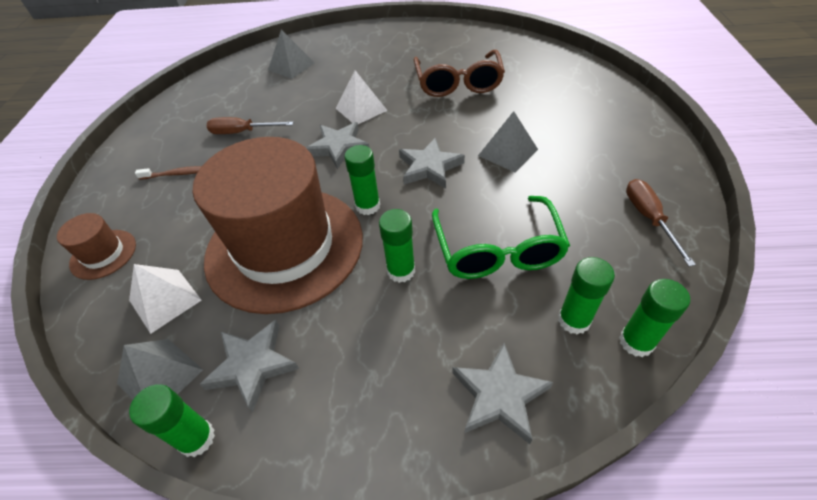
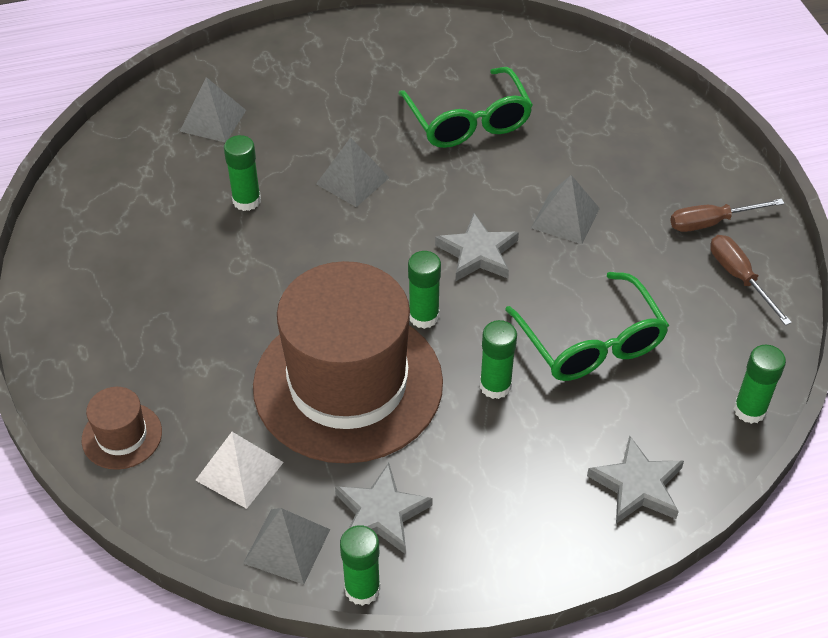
camera: 20 degrees left, 0 degrees up
brown toothbrush [135,166,202,180] -> none
brown screwdriver [207,117,294,134] -> brown screwdriver moved to [670,199,785,232]
grey star [306,122,370,169] -> none
white pyramid [336,70,388,124] -> grey pyramid [316,137,390,207]
brown glasses [414,50,505,97] -> green glasses [398,67,533,148]
green glue stick [558,257,615,335] -> green glue stick moved to [224,135,261,211]

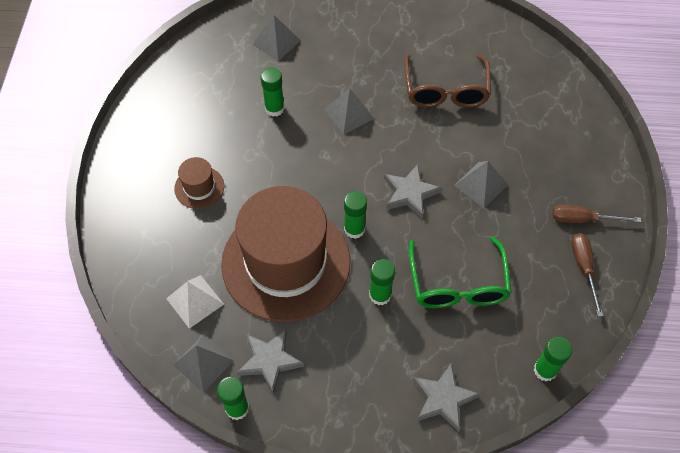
camera: 20 degrees right, 10 degrees up
brown hat [82,387,162,470] -> brown hat moved to [174,157,224,209]
green glasses [398,67,533,148] -> brown glasses [404,54,491,108]

